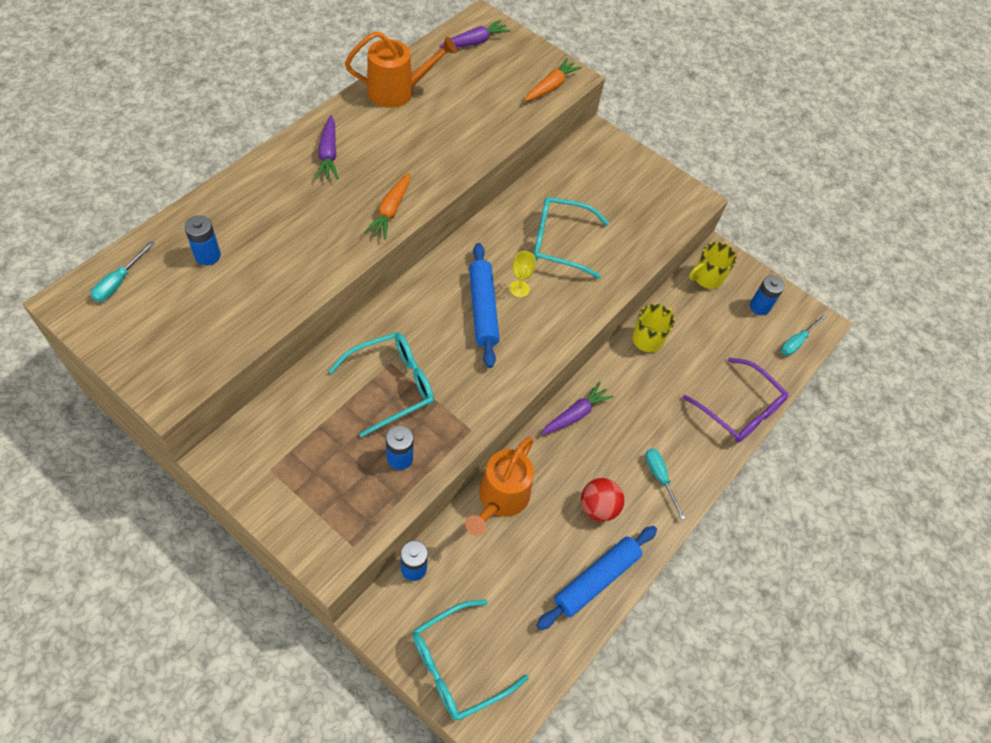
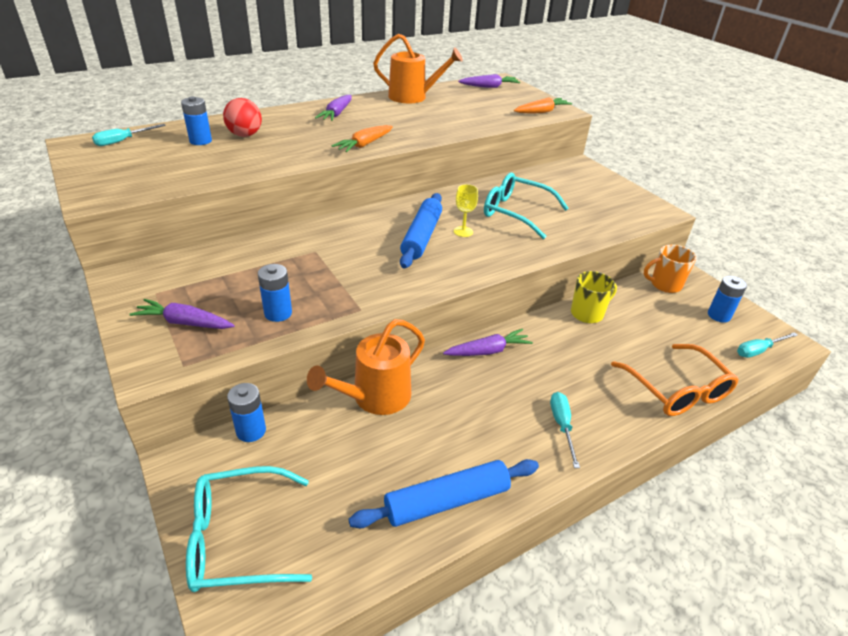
camera: 25 degrees right, 20 degrees down
turquoise glasses [329,332,434,438] -> none
red ball [581,478,625,522] -> red ball moved to [223,98,262,137]
purple glasses [683,357,788,443] -> orange glasses [611,344,739,416]
yellow mug [689,242,737,289] -> orange mug [644,245,696,293]
none -> purple carrot [130,299,235,329]

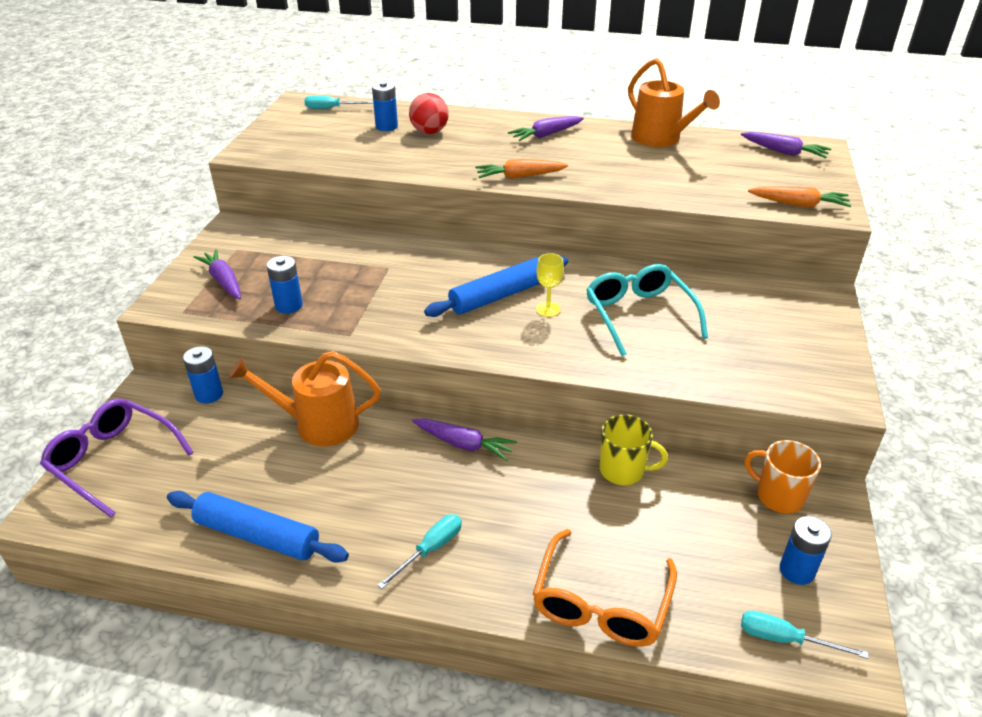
camera: 45 degrees right, 0 degrees up
turquoise glasses [186,466,312,592] -> purple glasses [40,399,194,517]

